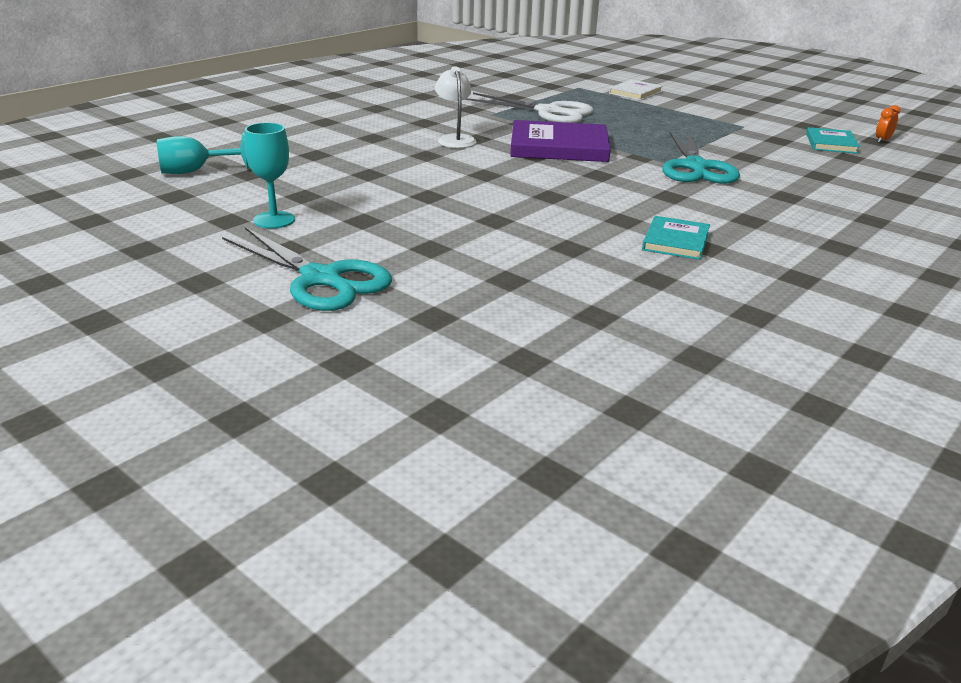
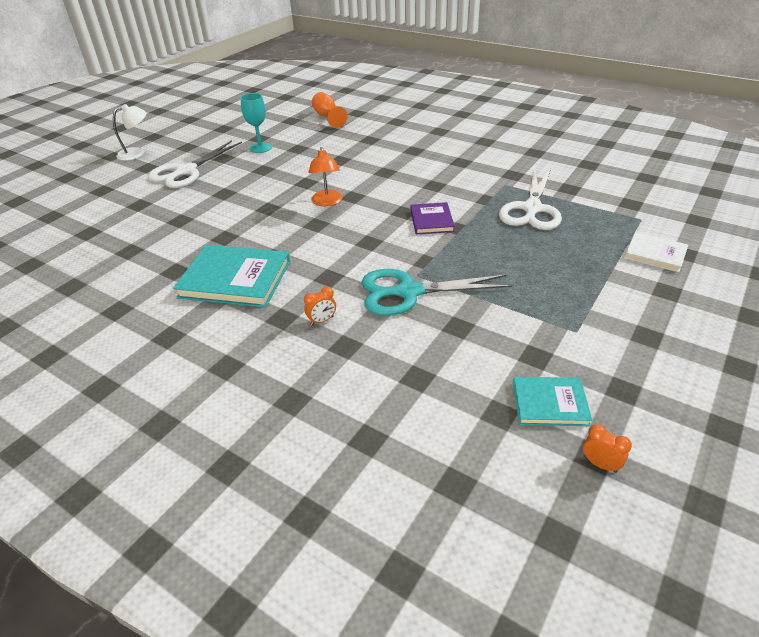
camera: 85 degrees right, 10 degrees up
turquoise goblet [157,133,249,174] -> orange goblet [312,92,347,128]
turquoise scissors [222,227,392,311] -> white scissors [148,140,242,188]
white lamp [435,66,477,148] -> white lamp moved to [113,104,146,161]
purple book [510,120,611,162] -> purple book [411,202,455,235], size x0.57
turquoise book [642,216,710,260] -> turquoise book [173,245,290,308], size x1.77
none -> orange clock [304,287,336,325]
none -> orange lamp [308,147,343,206]

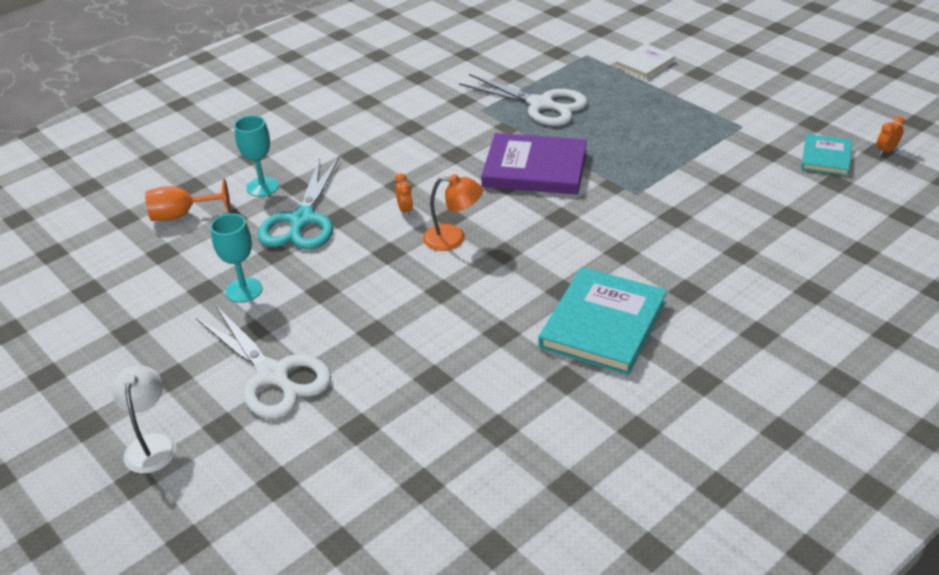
camera: 75 degrees left, 0 degrees up
orange clock [304,287,336,325] -> orange clock moved to [394,174,413,217]
turquoise scissors [362,269,512,316] -> turquoise scissors moved to [258,157,339,250]
purple book [411,202,455,235] -> purple book [481,133,587,195], size x1.77
none -> turquoise goblet [234,115,279,197]

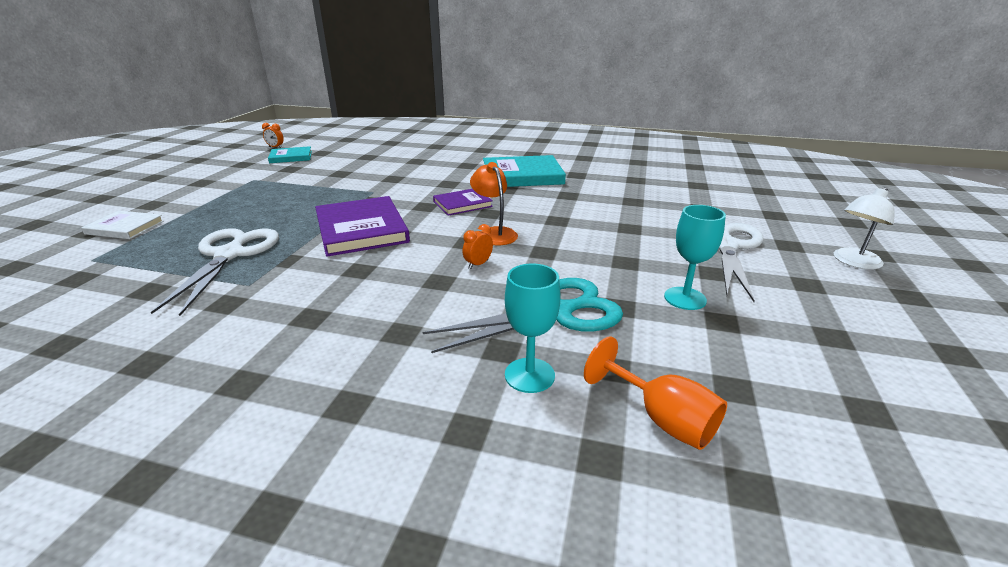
camera: 125 degrees left, 10 degrees down
none -> purple book [433,189,493,216]

